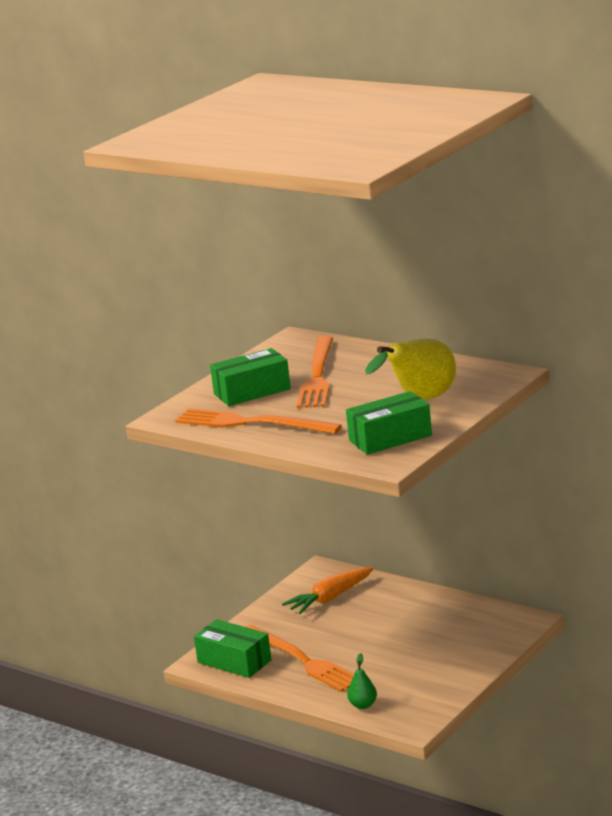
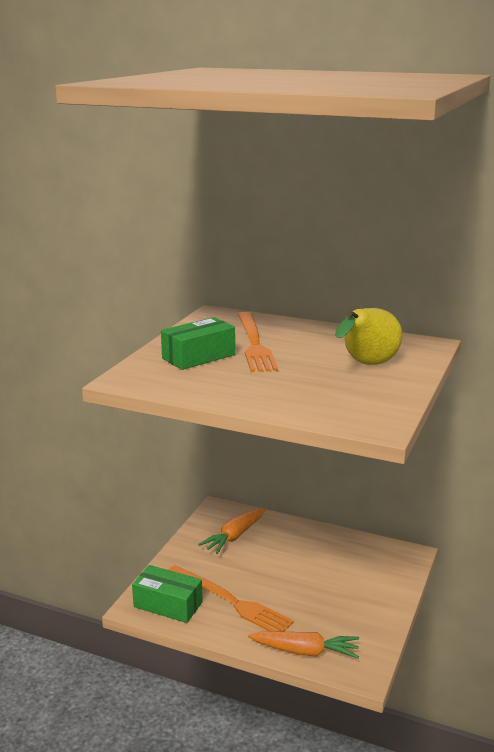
camera: 15 degrees left, 0 degrees up
orange fork [175,409,342,434] -> none
green box [346,391,432,455] -> none
green pear [347,653,377,709] -> orange carrot [248,632,359,659]

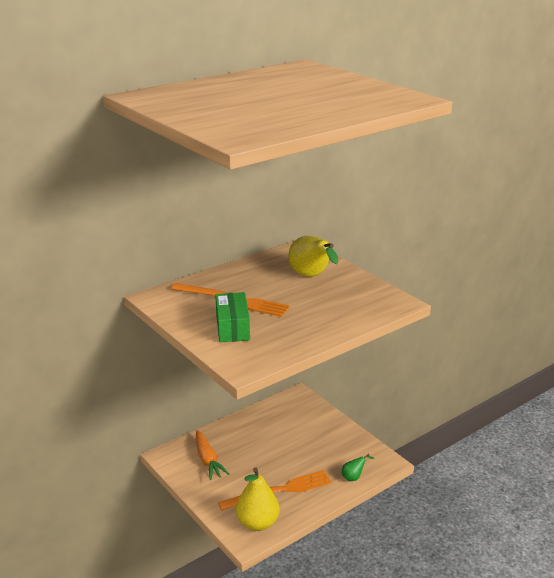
camera: 60 degrees left, 5 degrees up
green box [132,565,203,623] -> yellow pear [236,468,280,531]
orange carrot [248,632,359,659] -> green pear [342,454,374,481]

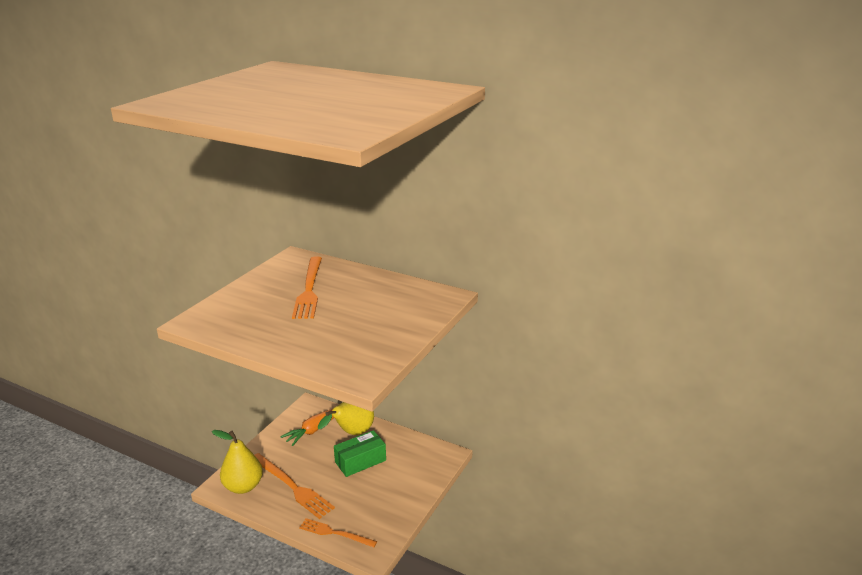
camera: 65 degrees right, 0 degrees up
green box [215,292,250,342] -> green box moved to [334,430,386,477]
yellow pear [288,236,338,277] -> yellow pear moved to [318,402,374,435]
green pear [342,454,374,481] -> orange fork [299,518,377,547]

